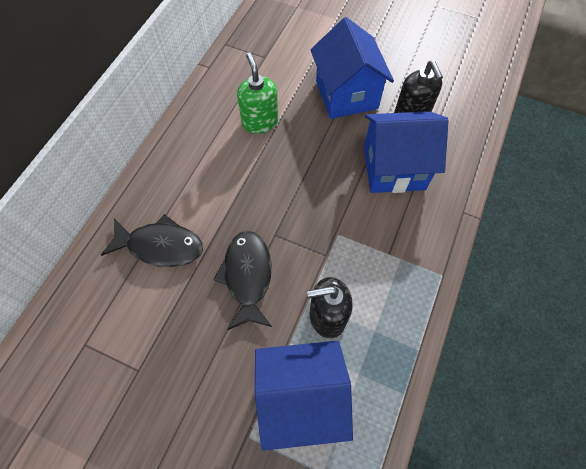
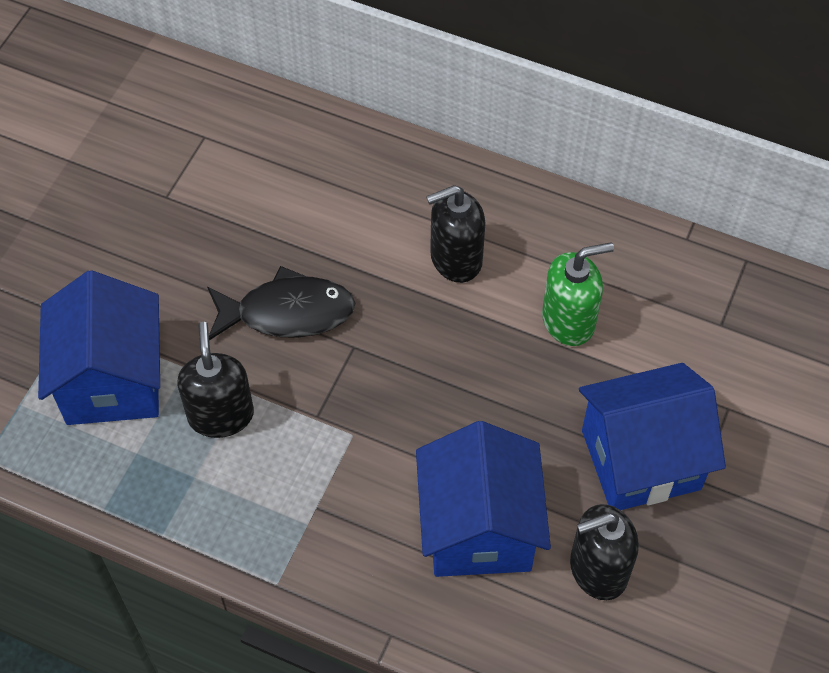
camera: 90 degrees right, 5 degrees down
black fish [101,214,203,267] -> none
none -> black soap dispenser [426,185,485,283]

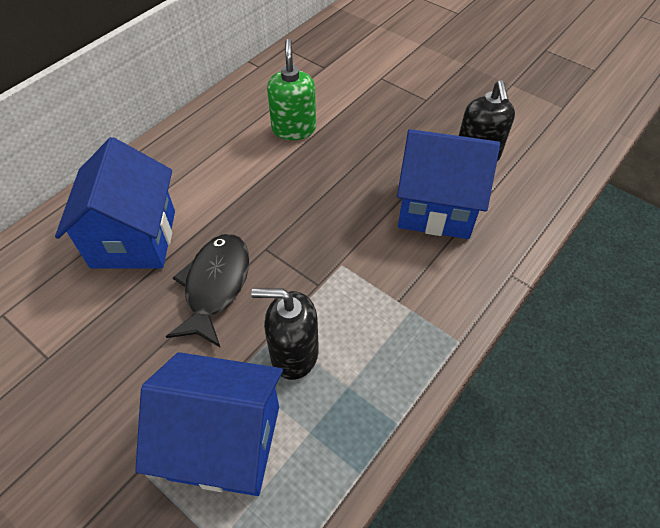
camera: 75 degrees left, 5 degrees down
black soap dispenser [426,185,485,283] -> none
blue house [579,363,726,510] -> blue house moved to [55,137,175,269]

